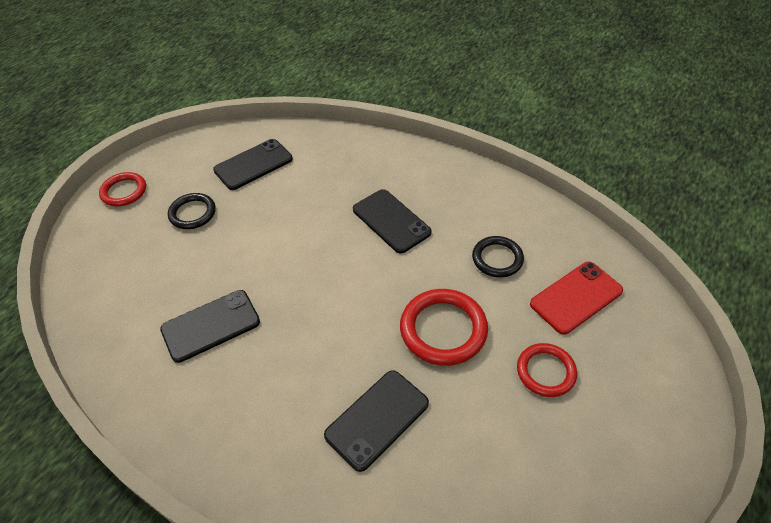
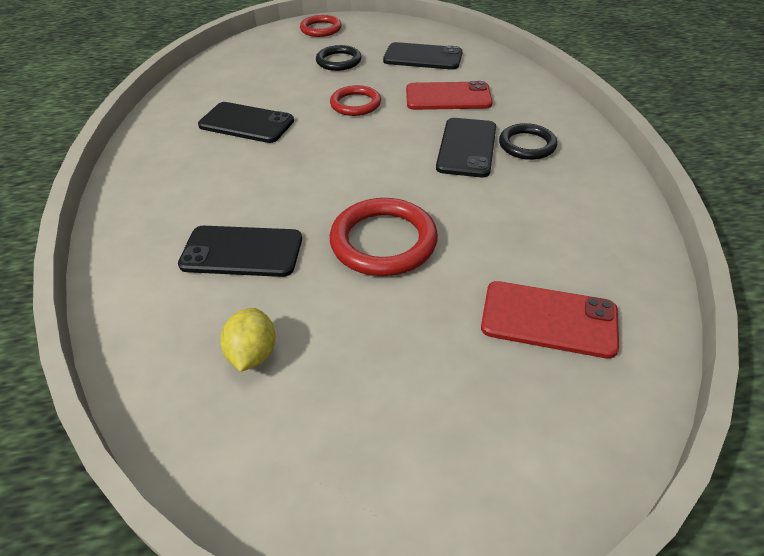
camera: 50 degrees right, 5 degrees down
black ring [472,236,524,277] -> black ring moved to [499,123,557,160]
red ring [517,343,577,397] -> red ring moved to [330,85,381,116]
none -> yellow lemon [221,308,276,372]
none -> red phone [406,81,493,110]

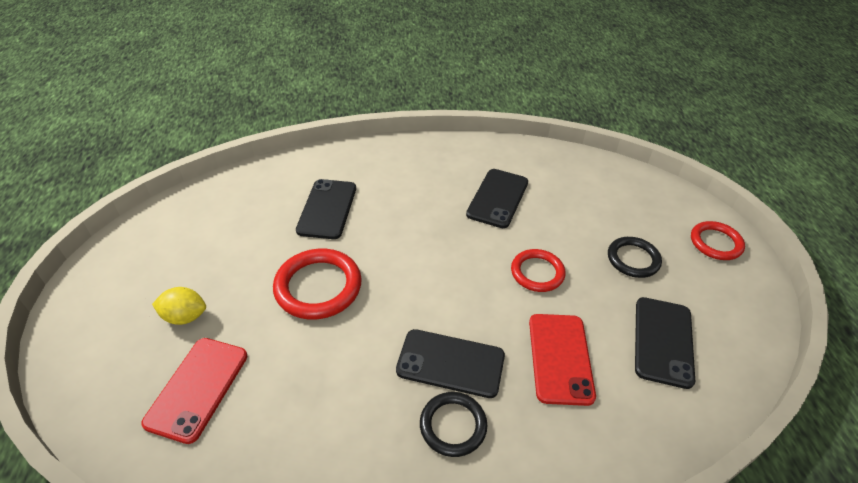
camera: 90 degrees right, 0 degrees up
yellow lemon [221,308,276,372] -> yellow lemon moved to [152,287,206,325]

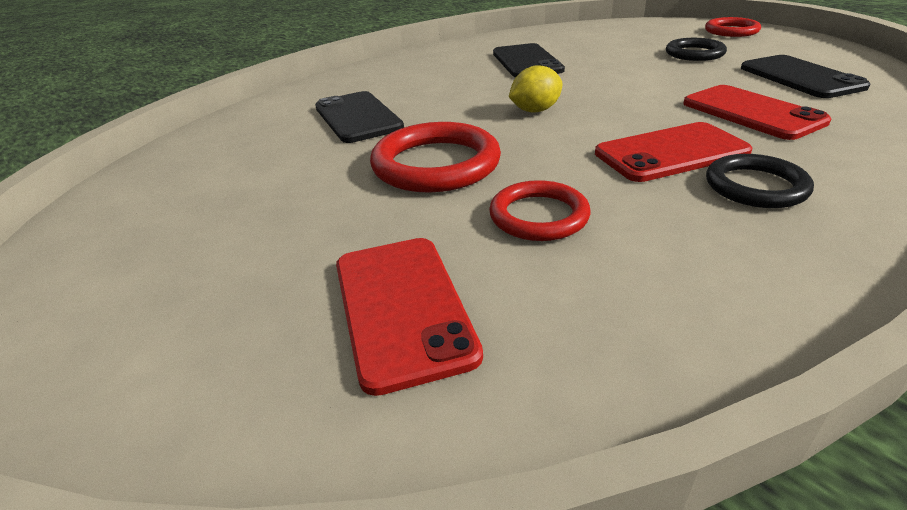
camera: 30 degrees left, 10 degrees down
yellow lemon [152,287,206,325] -> yellow lemon moved to [509,65,562,113]
black phone [396,329,505,398] -> red phone [595,122,752,182]
red ring [511,249,565,292] -> red ring moved to [489,180,591,241]

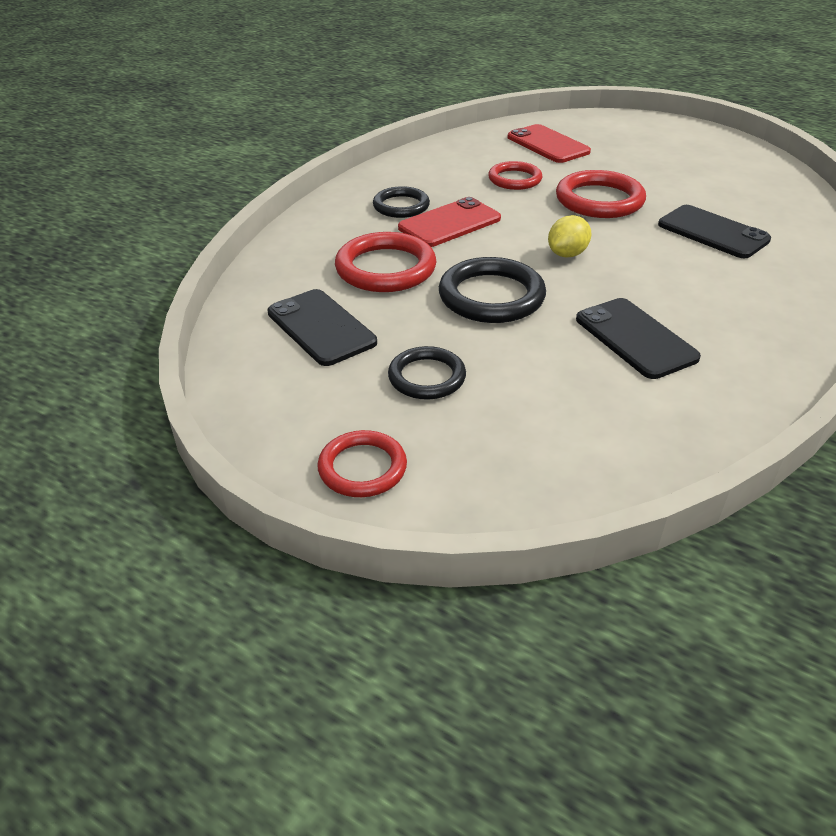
camera: 160 degrees right, 5 degrees up
red phone [683,85,831,140] -> red ring [335,232,436,292]
none -> black ring [439,257,546,323]

